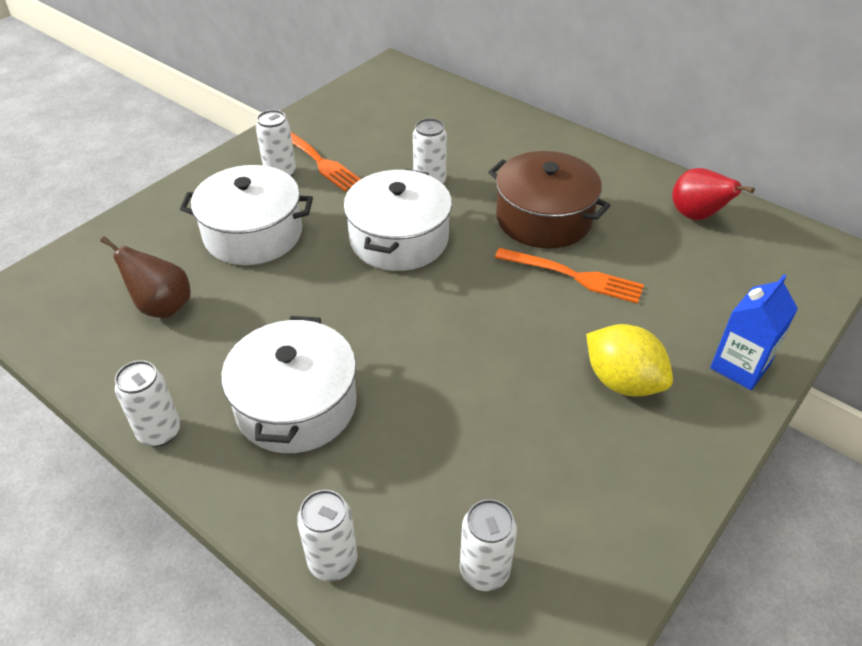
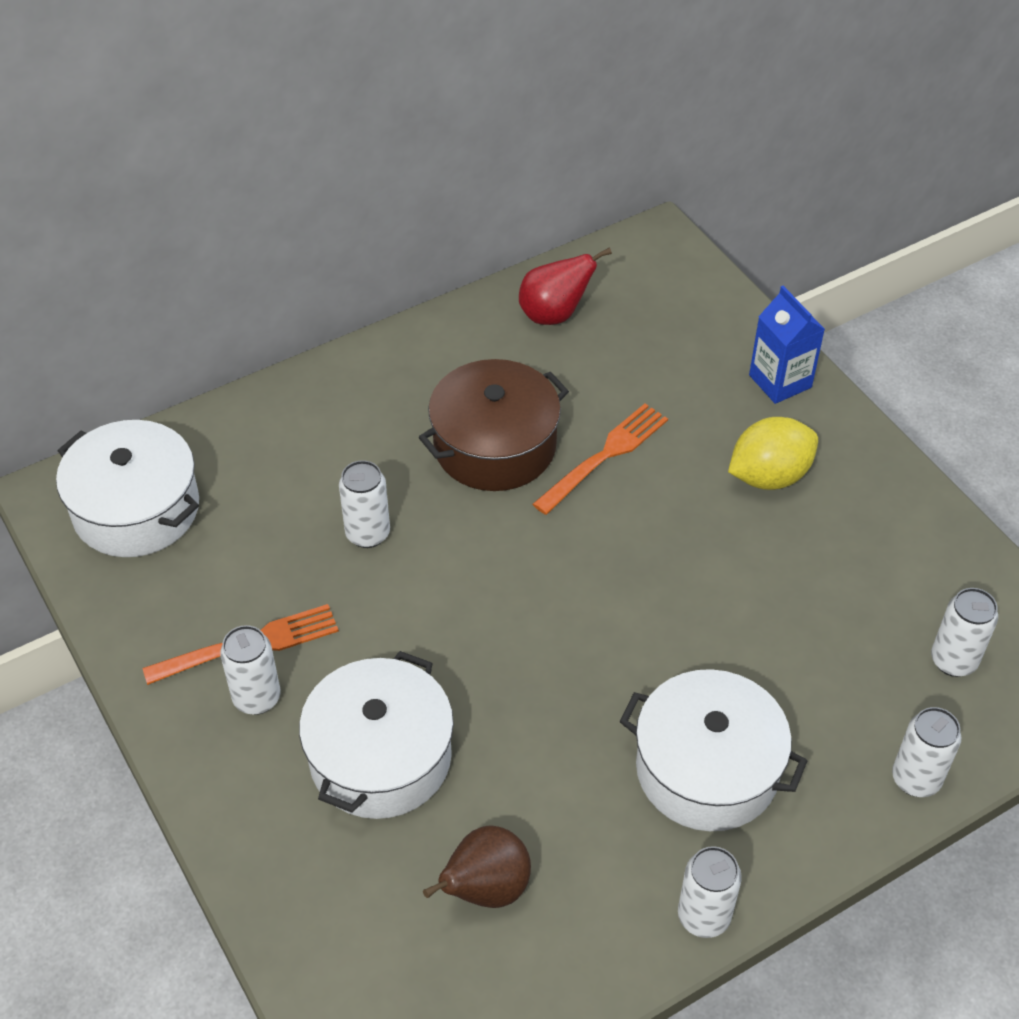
camera: 70 degrees left, 5 degrees up
white pot [343,169,452,271] -> white pot moved to [56,420,199,557]

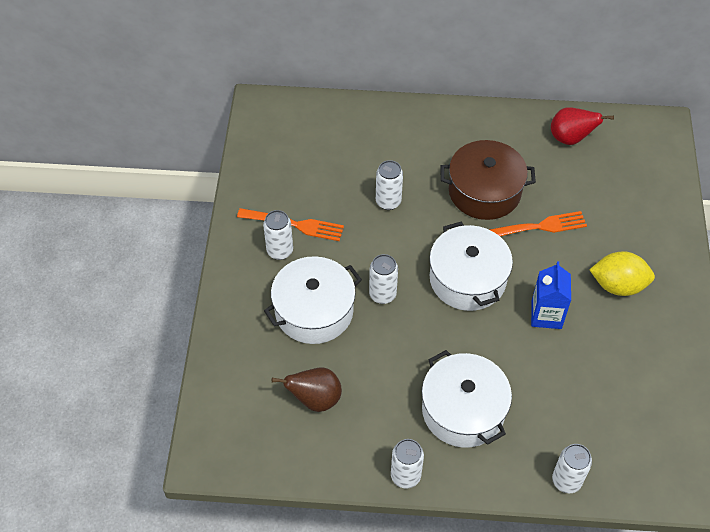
camera: 35 degrees right, 5 degrees up
white pot [56,420,199,557] -> white pot moved to [429,222,513,311]
blue carton [749,286,825,404] -> blue carton moved to [531,261,571,329]
white can [931,588,998,677] -> white can moved to [369,254,398,304]

